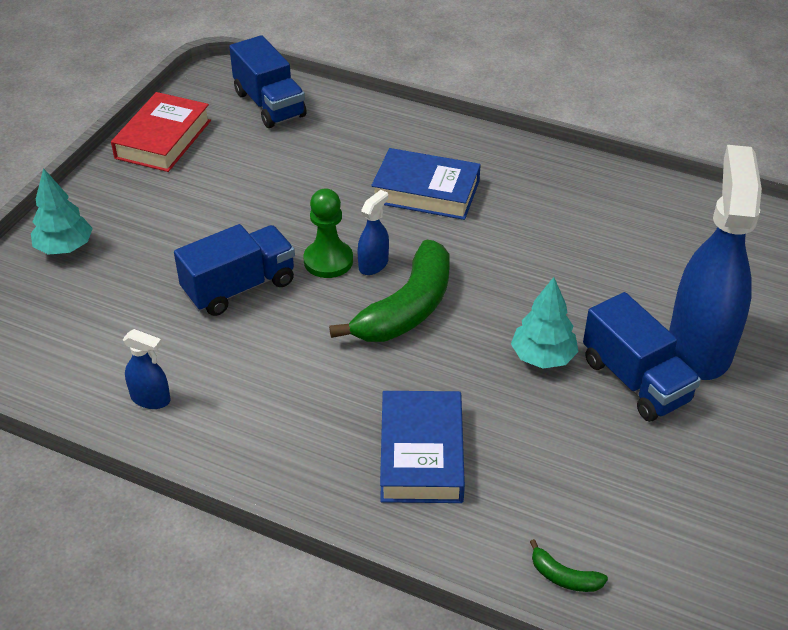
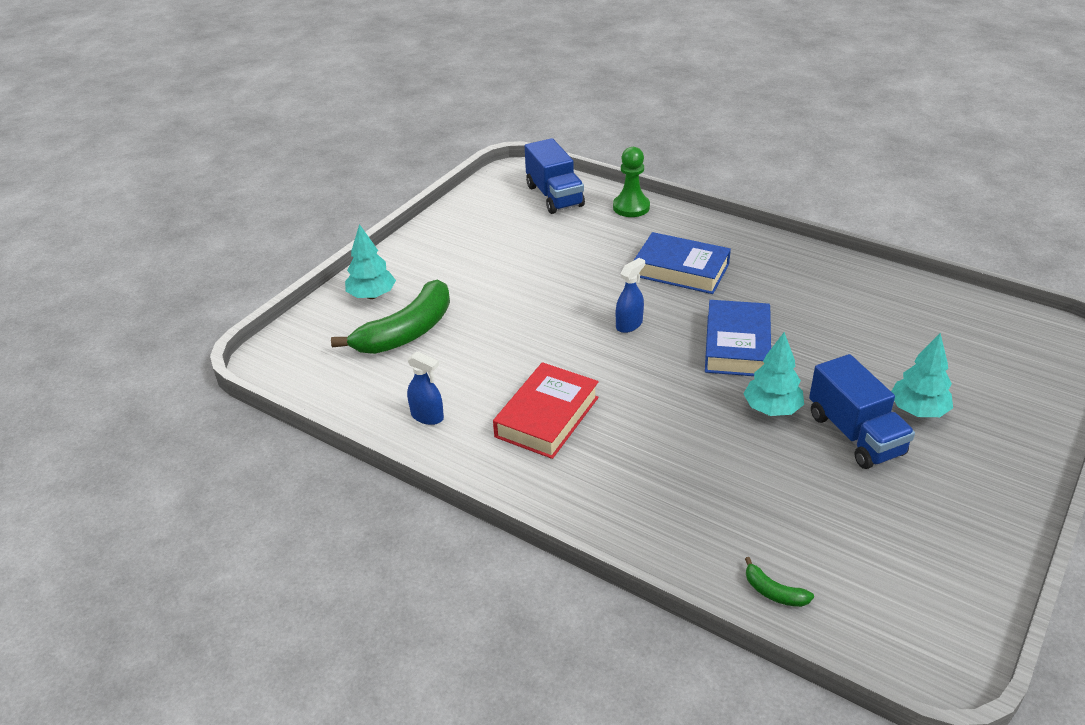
camera: 10 degrees right, 5 degrees down
red book [111,92,211,172] -> red book moved to [493,362,599,459]
blue truck [174,224,295,316] -> none
green pawn [304,188,353,278] -> green pawn moved to [613,147,650,217]
green banana [329,240,450,342] -> green banana moved to [331,280,450,354]
blue book [380,391,465,503] -> blue book moved to [705,300,771,376]
blue spray bottle [669,145,762,380] -> turquoise tree [891,333,953,417]

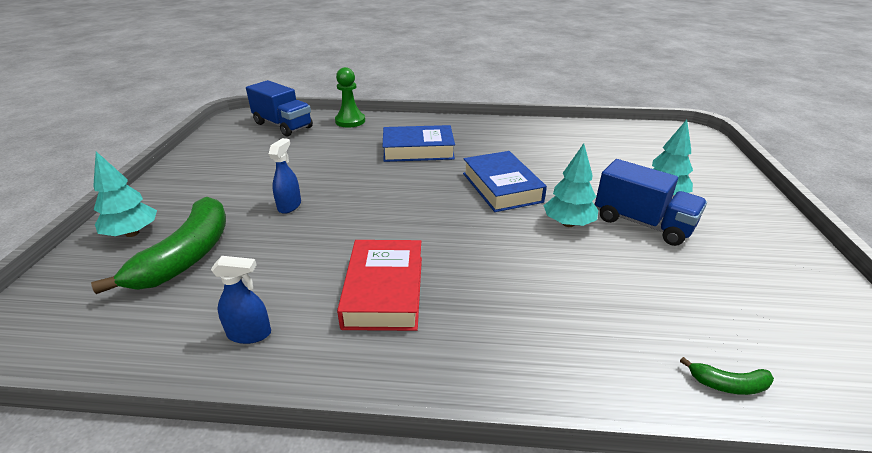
camera: 30 degrees left, 5 degrees down
blue spray bottle [616,258,645,333] -> blue spray bottle moved to [269,138,301,214]

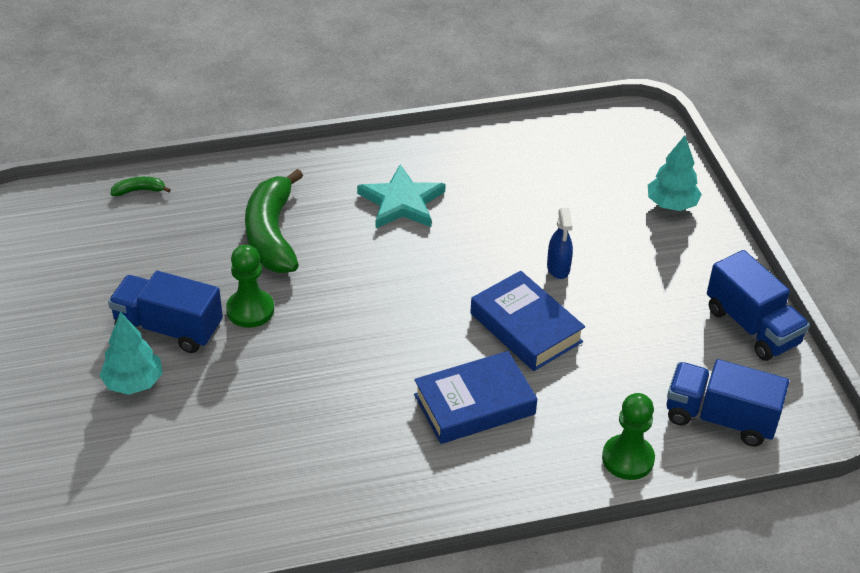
camera: 160 degrees right, 10 degrees up
green banana [91,197,226,294] -> green banana moved to [245,169,303,273]
blue spray bottle [211,256,271,344] -> none
red book [337,240,422,331] -> turquoise star [357,164,446,228]
blue book [463,151,547,212] -> blue book moved to [470,271,585,371]
turquoise tree [543,143,598,227] -> green pawn [226,245,274,328]
none -> blue truck [707,250,810,361]

